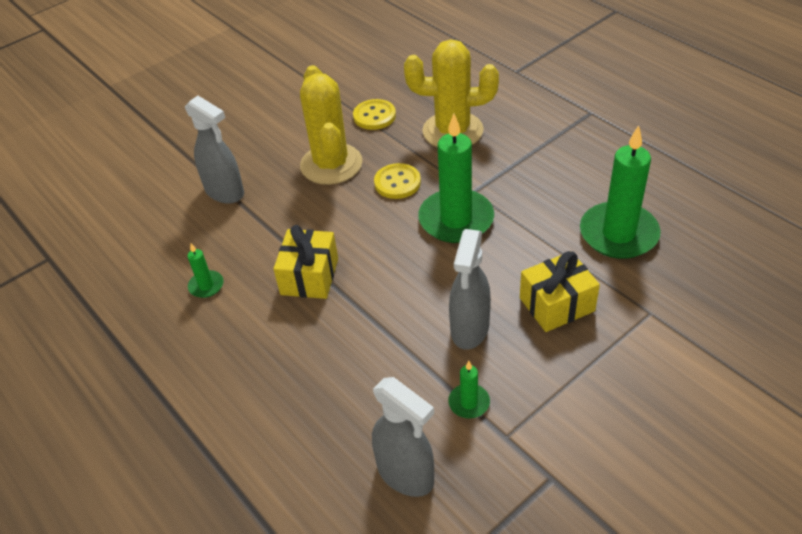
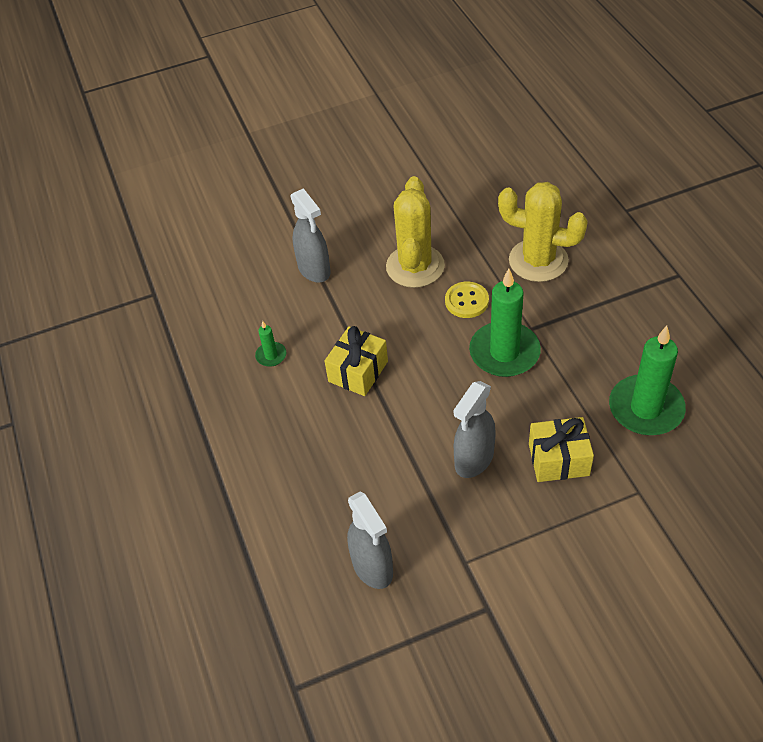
camera: 20 degrees right, 5 degrees up
yellow button [353,99,396,130] -> none
green candle [448,361,490,419] -> none

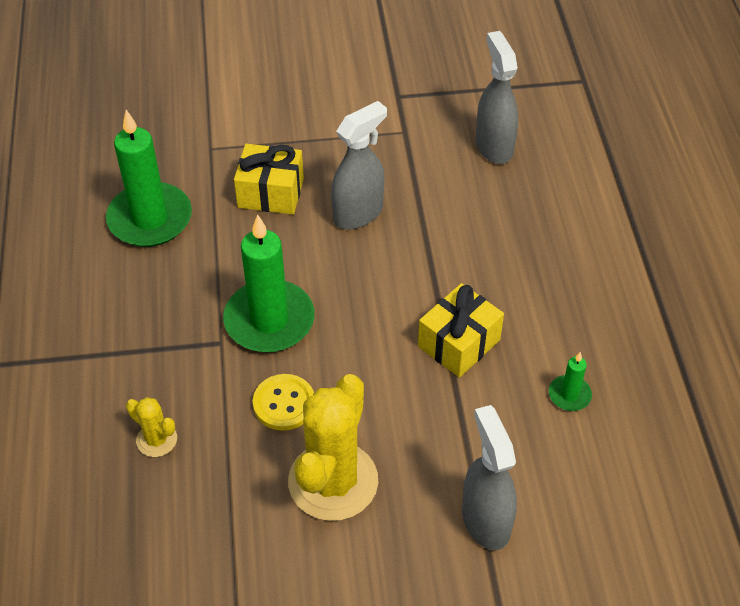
camera: 170 degrees left, 0 degrees up
yellow cactus [498,182,588,282] -> yellow cactus [126,397,177,457], size x0.47

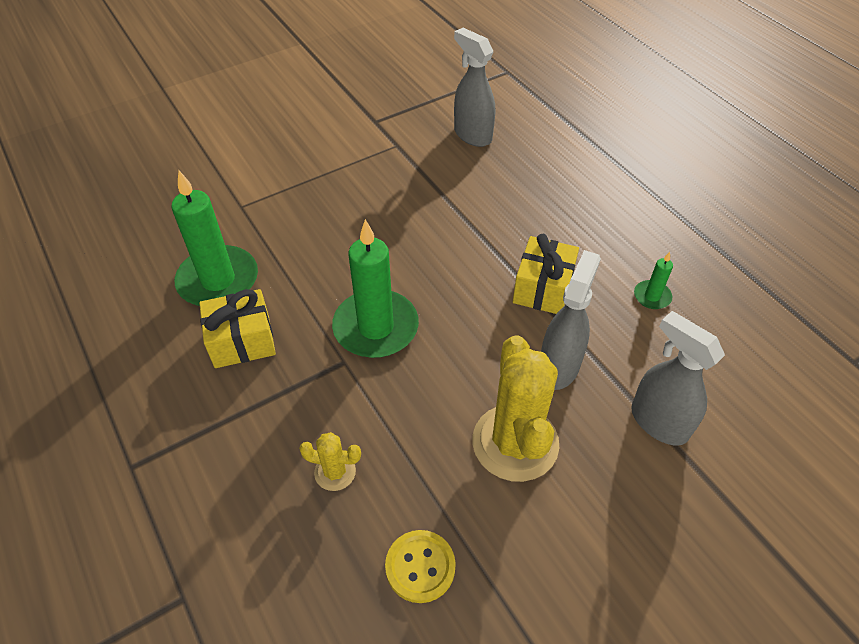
camera: 25 degrees left, 0 degrees up
yellow gift [234,144,304,215] -> yellow gift moved to [199,289,276,368]
yellow button [253,374,314,431] -> yellow button moved to [385,530,456,603]
grey spray bottle [331,101,387,229] -> grey spray bottle moved to [541,250,601,390]

